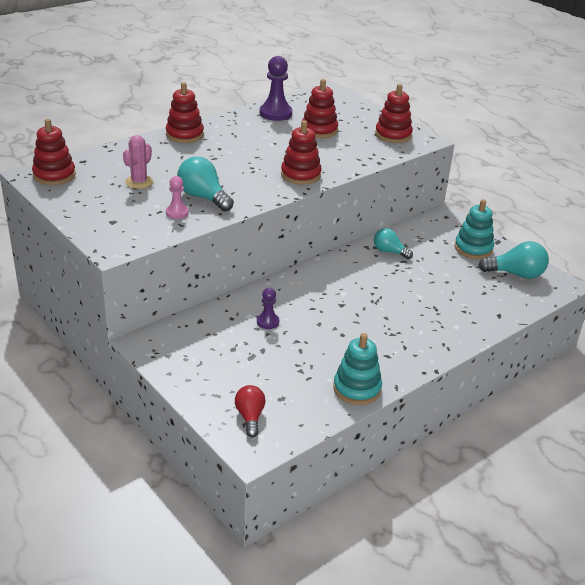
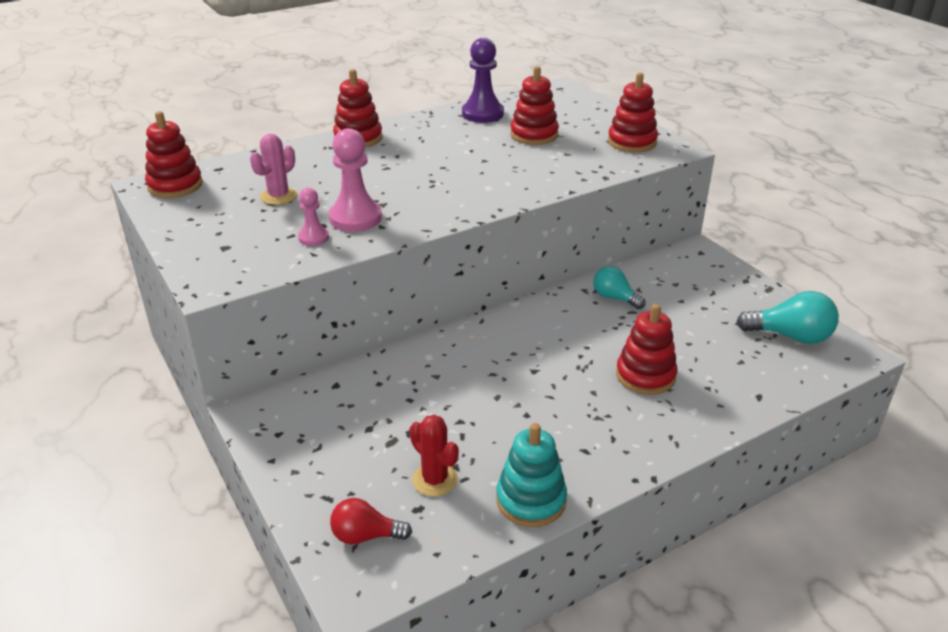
camera: 10 degrees right, 0 degrees up
turquoise light bulb [177,157,234,211] -> pink pawn [329,128,382,232]
red light bulb [235,385,266,437] -> red light bulb turned 90 degrees counterclockwise [330,498,412,544]
purple pawn [257,288,279,329] -> none
red stacking toy [281,120,322,185] -> red stacking toy moved to [616,304,677,395]
turquoise stacking toy [454,199,494,259] -> none
none -> red cactus [410,415,459,497]

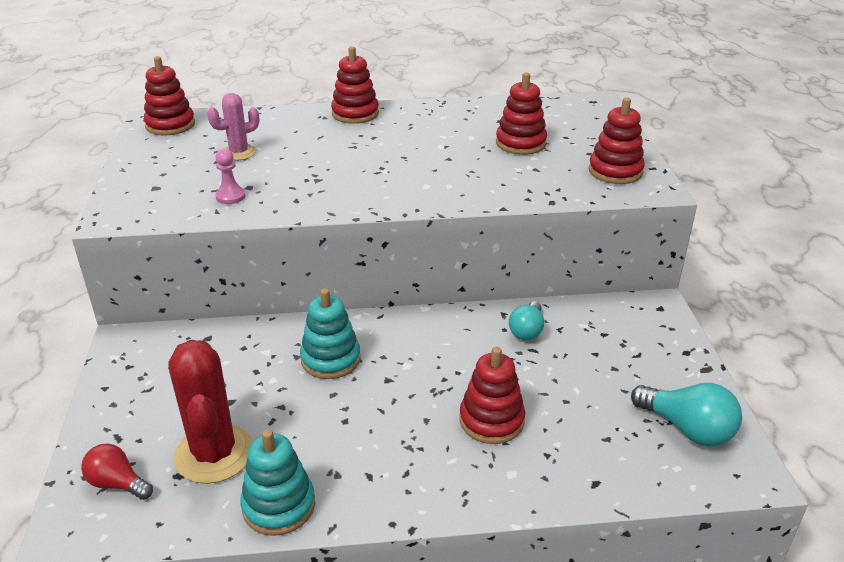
camera: 25 degrees right, 0 degrees up
pink pawn [329,128,382,232] -> none
red cactus [410,415,459,497] -> red cactus [168,340,253,484], size x1.72
purple pawn [462,38,504,123] -> none
turquoise light bulb [593,266,646,309] -> turquoise light bulb turned 135 degrees counterclockwise [509,301,544,340]
none -> turquoise stacking toy [300,288,361,379]

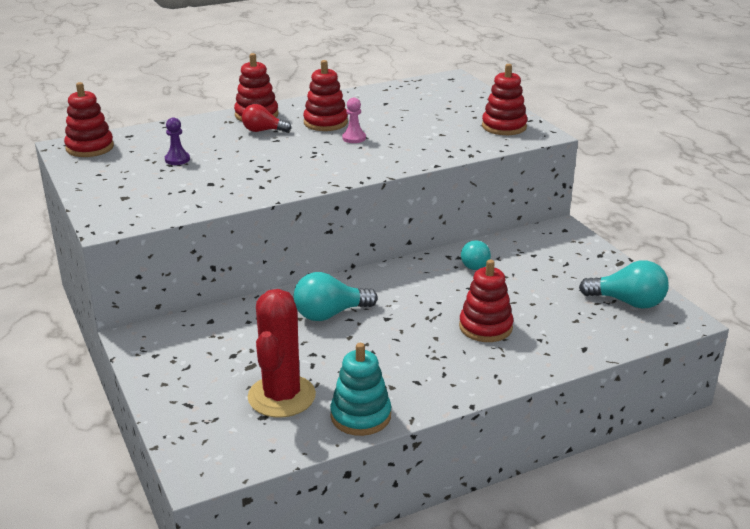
camera: 20 degrees left, 5 degrees down
red light bulb [81,443,153,500] -> red light bulb moved to [242,104,291,132]
red cactus [168,340,253,484] -> red cactus turned 45 degrees clockwise [248,289,316,418]
pink cactus [207,93,259,160] -> purple pawn [165,117,190,165]
pink pawn [215,148,246,204] -> pink pawn moved to [342,98,366,143]
turquoise stacking toy [300,288,361,379] -> turquoise light bulb [293,272,378,321]
red stacking toy [496,73,547,155] -> red stacking toy moved to [303,60,348,131]

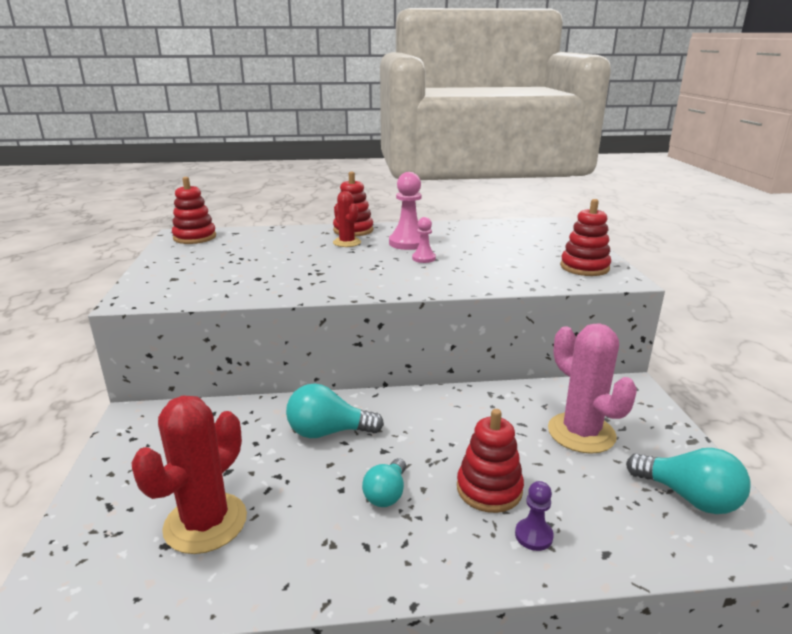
camera: 20 degrees right, 5 degrees down
purple pawn [165,117,190,165] -> purple pawn moved to [515,481,554,551]
red light bulb [242,104,291,132] -> red cactus [333,191,361,247]
red stacking toy [303,60,348,131] -> pink pawn [389,172,422,250]
turquoise stacking toy [330,343,391,436] -> none
turquoise light bulb [461,240,491,270] -> turquoise light bulb moved to [362,458,406,507]
none -> pink cactus [548,323,637,454]

